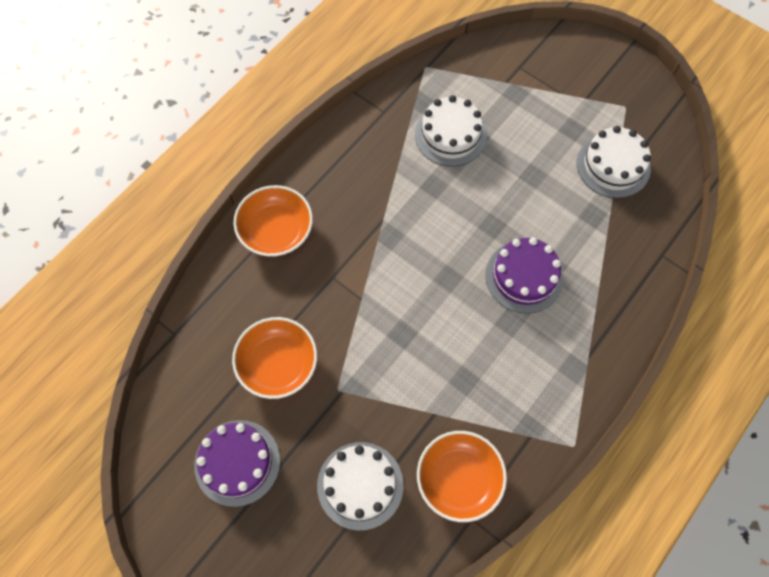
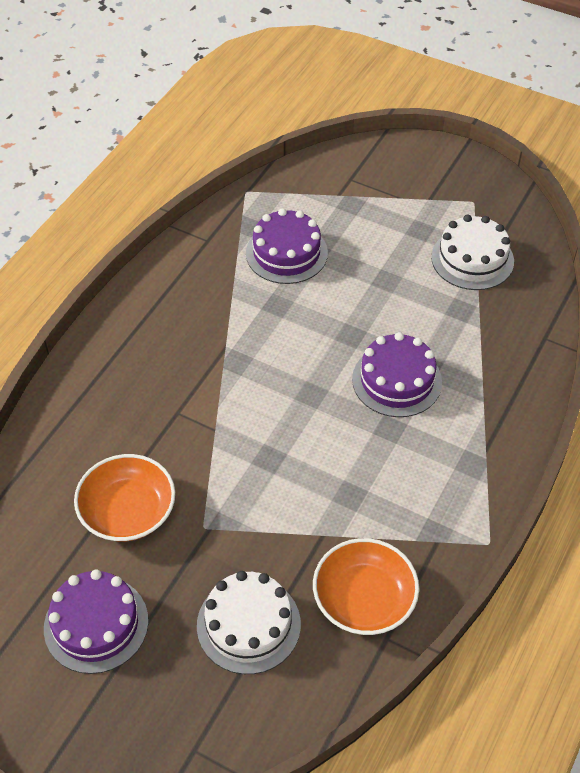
camera: 10 degrees left, 15 degrees down
orange bowl [233,185,313,257] -> none
white cake [415,95,487,166] -> purple cake [246,208,328,284]

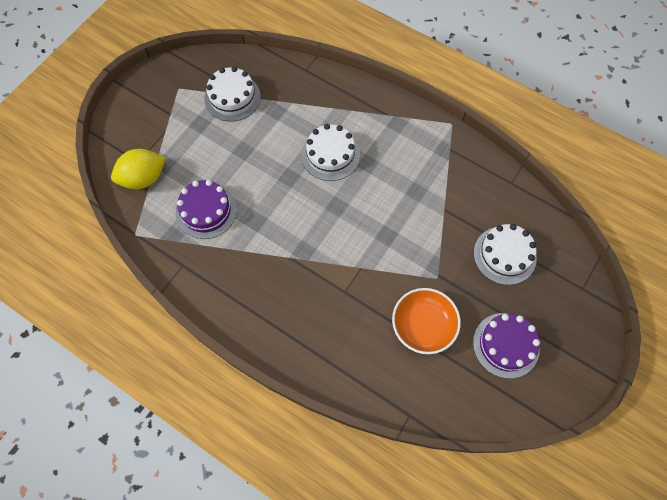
camera: 85 degrees left, 15 degrees up
orange bowl [313,538,419,635] -> none
purple cake [352,332,442,417] -> white cake [301,124,360,181]
none -> yellow lemon [111,149,166,189]

